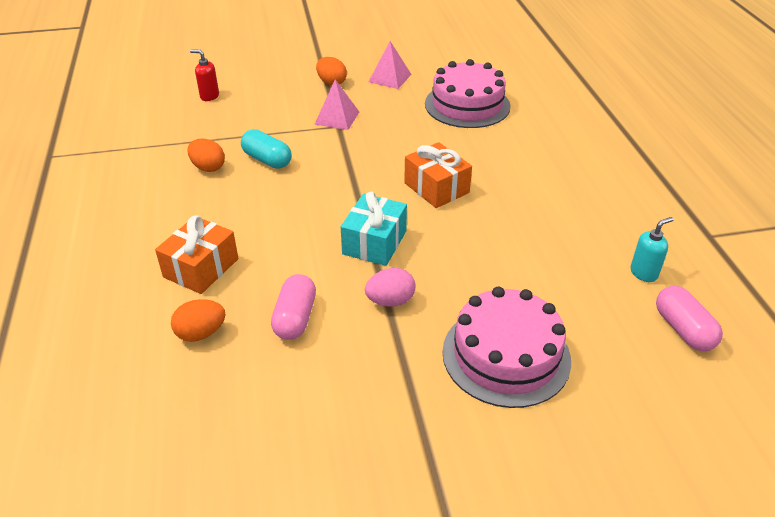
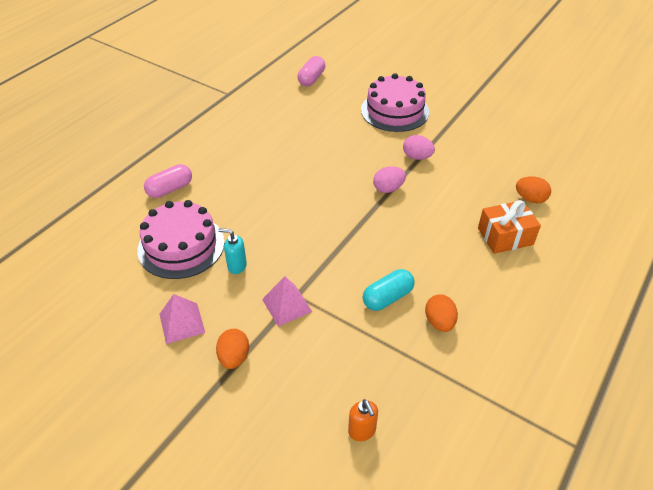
camera: 135 degrees left, 5 degrees up
red soap dispenser [190,50,219,101] -> orange soap dispenser [348,399,378,441]
turquoise capsule [241,129,291,169] -> turquoise capsule turned 60 degrees clockwise [363,269,414,311]
pink capsule [271,274,316,340] -> pink capsule moved to [144,164,192,198]
turquoise gift [341,192,407,266] -> pink egg [373,166,406,193]
orange gift [404,142,472,208] -> none
turquoise soap dispenser [630,217,674,282] -> turquoise soap dispenser moved to [218,228,247,274]

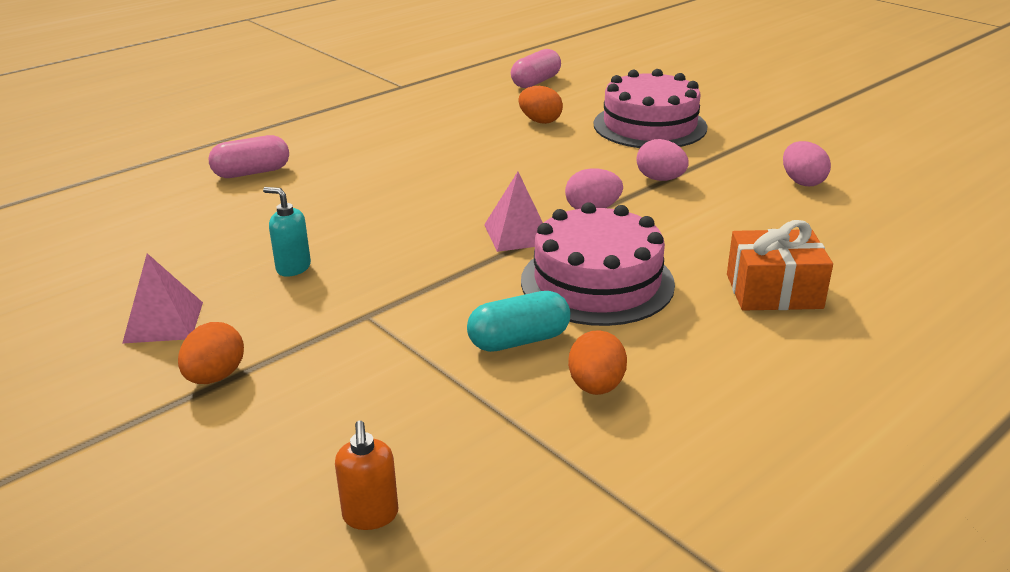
camera: 15 degrees right, 15 degrees down
pink cake [138,200,224,279] -> pink cake moved to [521,202,675,326]
pink pyramid [262,276,312,327] -> pink pyramid moved to [484,172,543,252]
orange egg [516,176,551,203] -> orange egg moved to [518,86,563,124]
none -> pink egg [783,141,831,186]

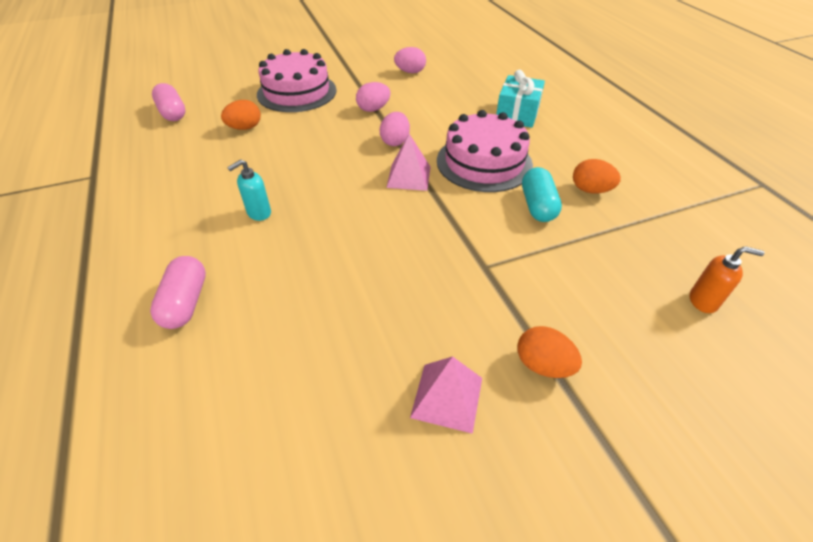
camera: 70 degrees left, 15 degrees up
turquoise soap dispenser [263,187,311,277] -> turquoise soap dispenser moved to [227,159,271,221]
orange gift [727,220,833,311] -> turquoise gift [496,70,545,128]

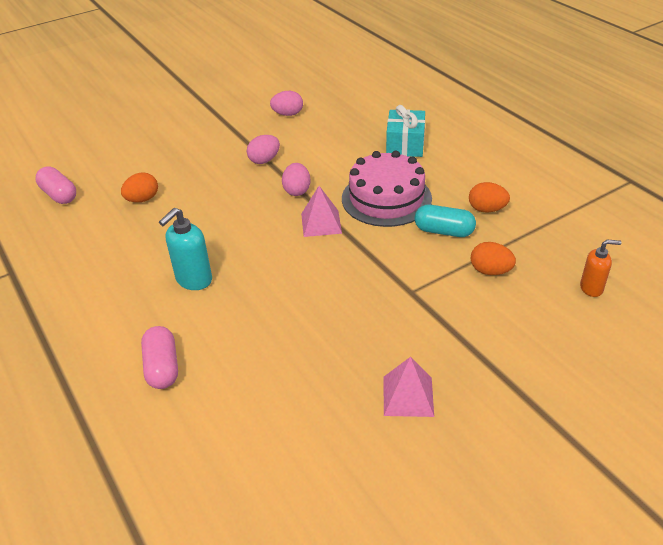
camera: 10 degrees left, 5 degrees down
turquoise soap dispenser [227,159,271,221] -> turquoise soap dispenser [159,208,212,290], size x1.53
pink cake [257,49,337,112] -> none
orange egg [518,326,582,378] -> orange egg moved to [471,242,516,275]
turquoise capsule [522,167,562,222] -> turquoise capsule turned 60 degrees counterclockwise [415,205,476,237]

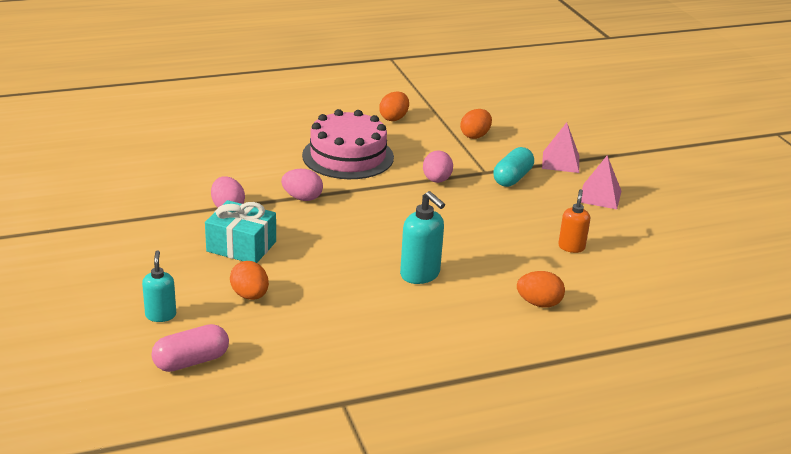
camera: 80 degrees left, 10 degrees down
pink capsule [141,326,178,389] -> orange egg [517,271,565,308]
pink egg [270,91,303,116] -> pink egg moved to [423,151,453,183]
pink pyramid [301,186,342,237] -> pink pyramid moved to [542,122,579,173]
turquoise gift [386,105,425,157] -> turquoise gift moved to [205,200,276,263]
turquoise capsule [415,205,476,237] -> turquoise capsule moved to [493,147,534,187]
orange soap dispenser [580,240,622,297] -> orange soap dispenser moved to [558,189,590,253]
none -> turquoise soap dispenser [142,250,176,322]

